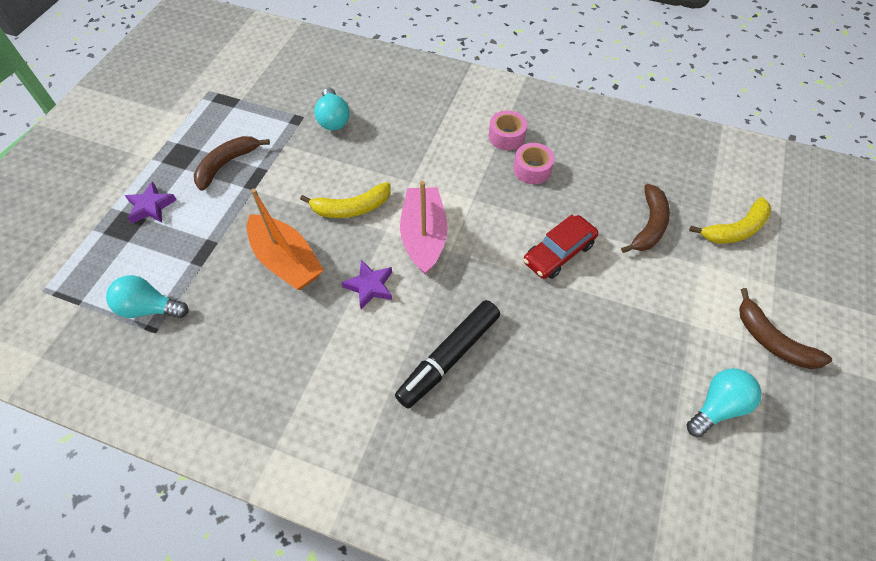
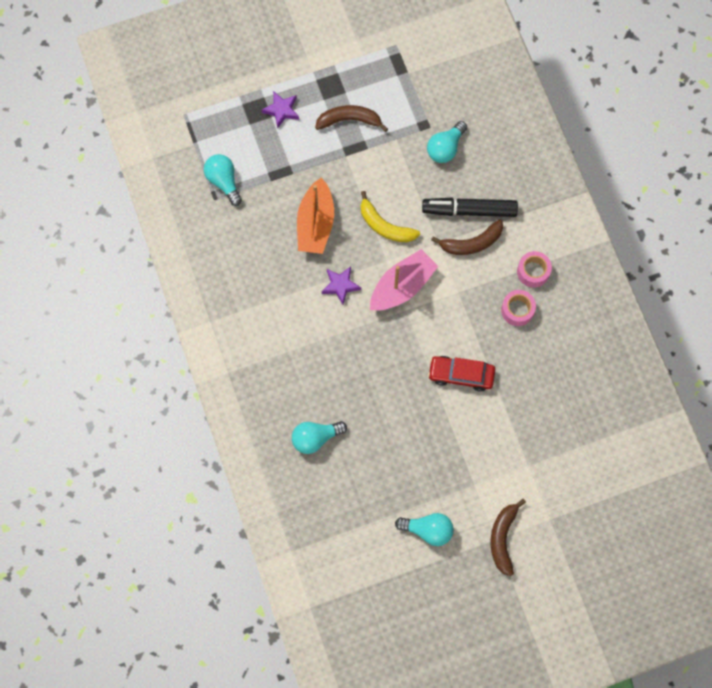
camera: 50 degrees right, 15 degrees up
black marker [395,300,500,409] -> black marker moved to [422,198,518,217]
brown banana [621,184,670,253] -> brown banana moved to [431,219,503,255]
yellow banana [689,197,772,244] -> none
none -> turquoise light bulb [292,421,347,454]

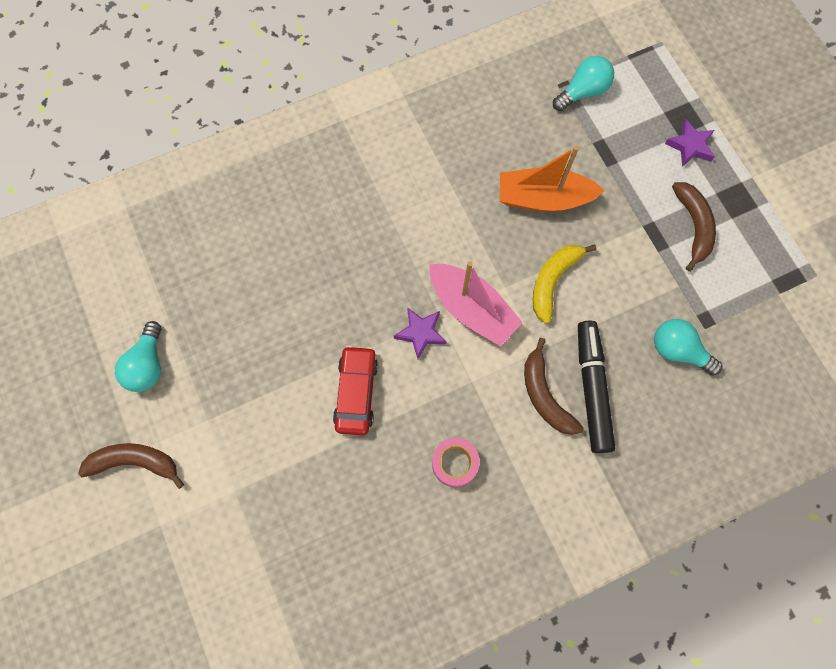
camera: 85 degrees right, 0 degrees up
turquoise light bulb [292,421,347,454] -> none
purple star [322,267,361,305] -> purple star moved to [394,307,447,359]
pink tape [517,251,552,288] -> none

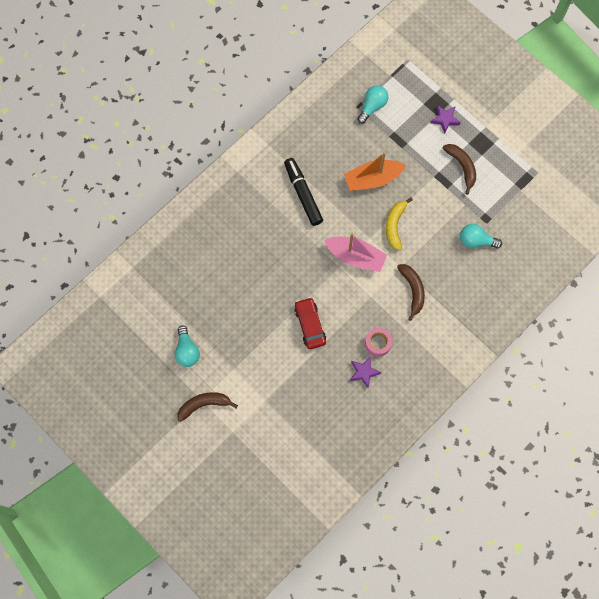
camera: 20 degrees left, 0 degrees up
purple star [394,307,447,359] -> purple star moved to [350,356,381,388]
brown banana [524,338,584,435] -> brown banana turned 150 degrees counterclockwise [397,264,425,321]
black marker [578,321,615,453] -> black marker moved to [284,158,323,226]

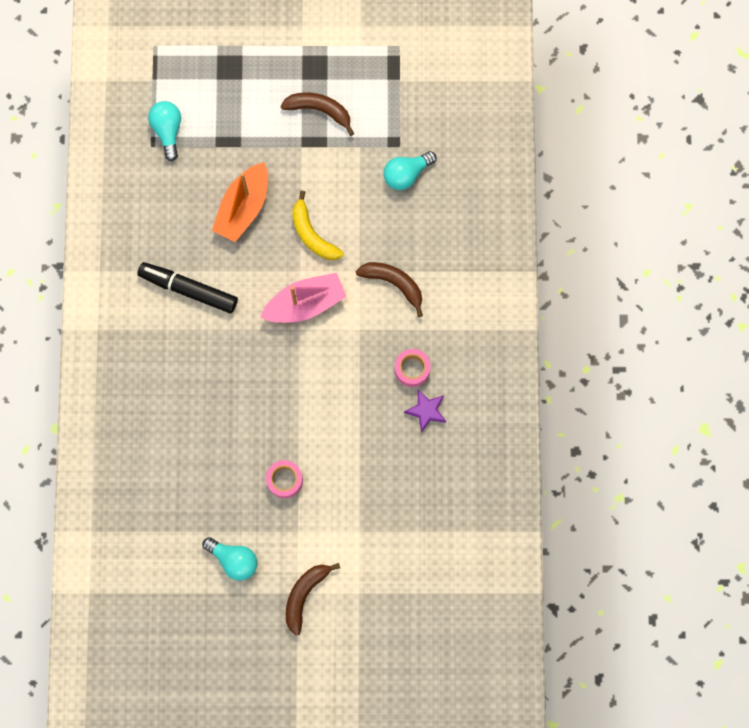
camera: 45 degrees left, 5 degrees up
red car [294,297,326,349] -> none
purple star [430,105,461,134] -> none
none -> pink tape [266,460,303,498]

